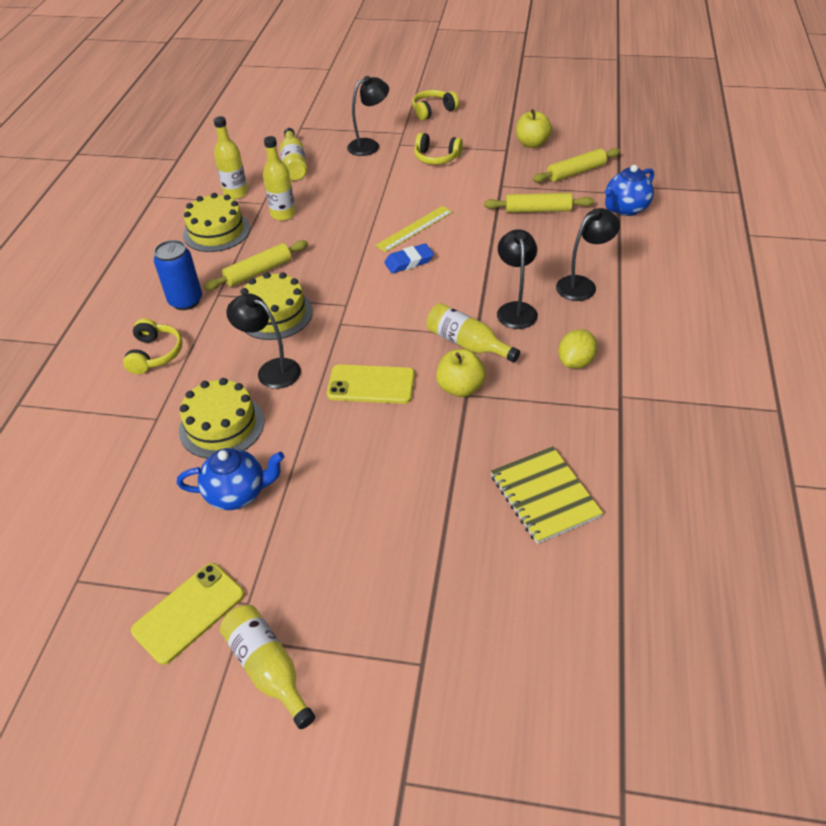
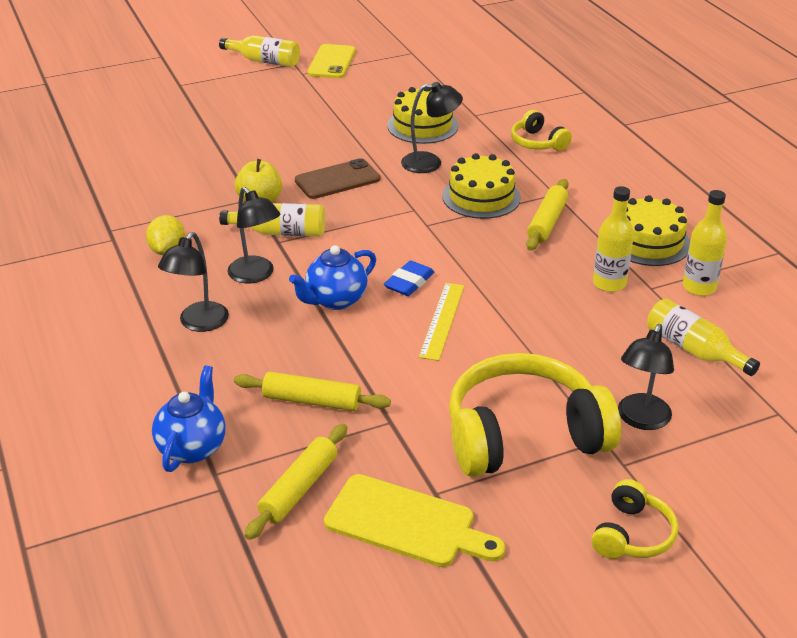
camera: 145 degrees right, 10 degrees down
blue can [154,240,202,310] -> none
blue teapot [177,448,285,510] -> blue teapot moved to [289,245,376,310]
yellow phone [327,365,415,404] -> brown phone [295,158,380,199]
yellow headphones [414,133,463,165] -> yellow headphones [449,353,621,477], size x2.04
yellow rolling pin [484,193,594,213] -> yellow rolling pin turned 45 degrees clockwise [234,372,391,411]
yellow notebook [491,446,603,544] -> none
yellow apple [516,109,552,148] -> yellow cutting board [324,474,506,567]

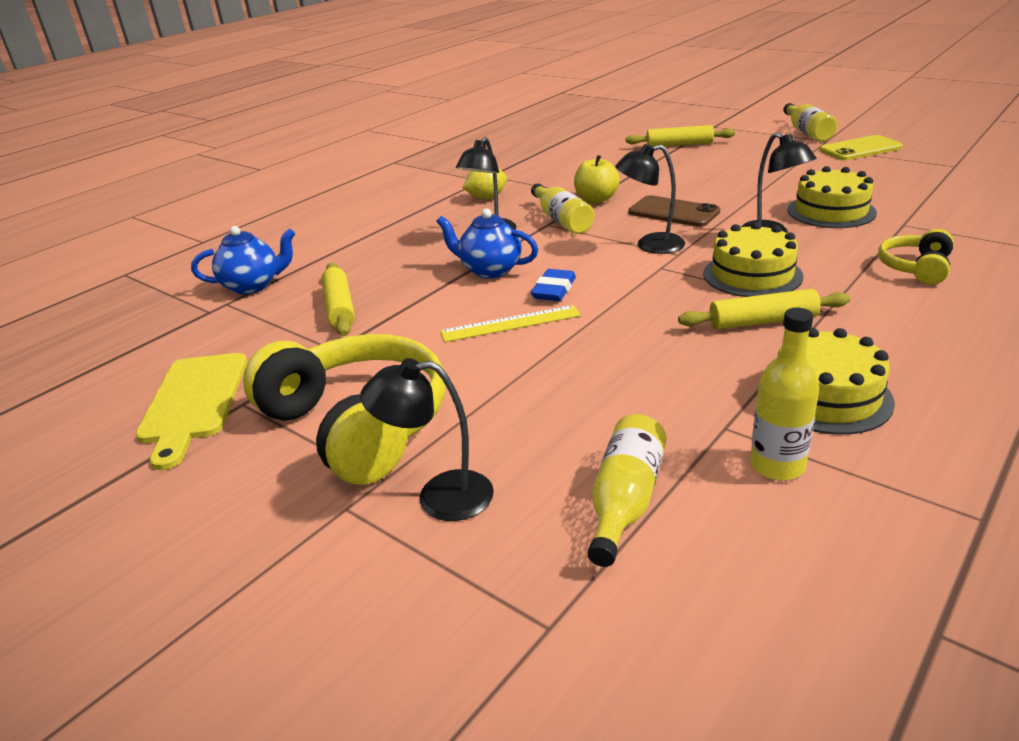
camera: 65 degrees right, 5 degrees down
black lamp [158,232,229,332] -> black lamp moved to [615,144,685,254]
yellow rolling pin [244,424,347,540] -> yellow rolling pin moved to [626,125,735,147]
blue eraser [384,261,434,296] -> blue eraser turned 75 degrees counterclockwise [531,269,576,301]
yellow headphones [592,479,679,559] -> none
yellow bottle [593,186,634,292] -> none

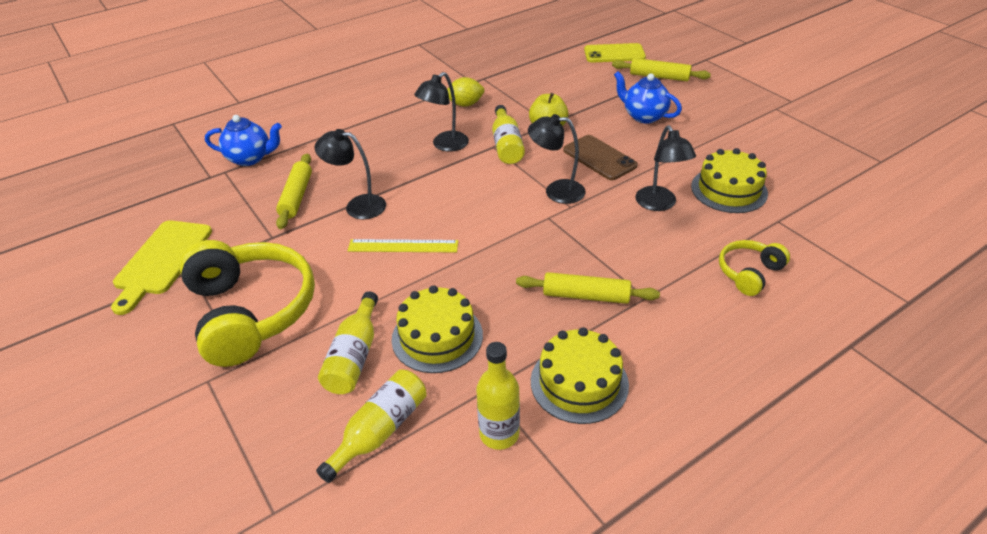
camera: 15 degrees right, 10 degrees up
black lamp [360,358,494,521] -> black lamp moved to [315,129,386,219]
blue teapot [436,208,538,279] -> blue teapot moved to [614,71,682,124]
blue eraser [531,269,576,301] -> none
yellow cake [703,222,803,297] -> yellow cake moved to [392,285,483,373]
yellow bottle [783,103,837,142] -> yellow bottle moved to [318,291,378,394]
yellow phone [820,135,903,160] -> yellow phone moved to [584,43,646,63]

